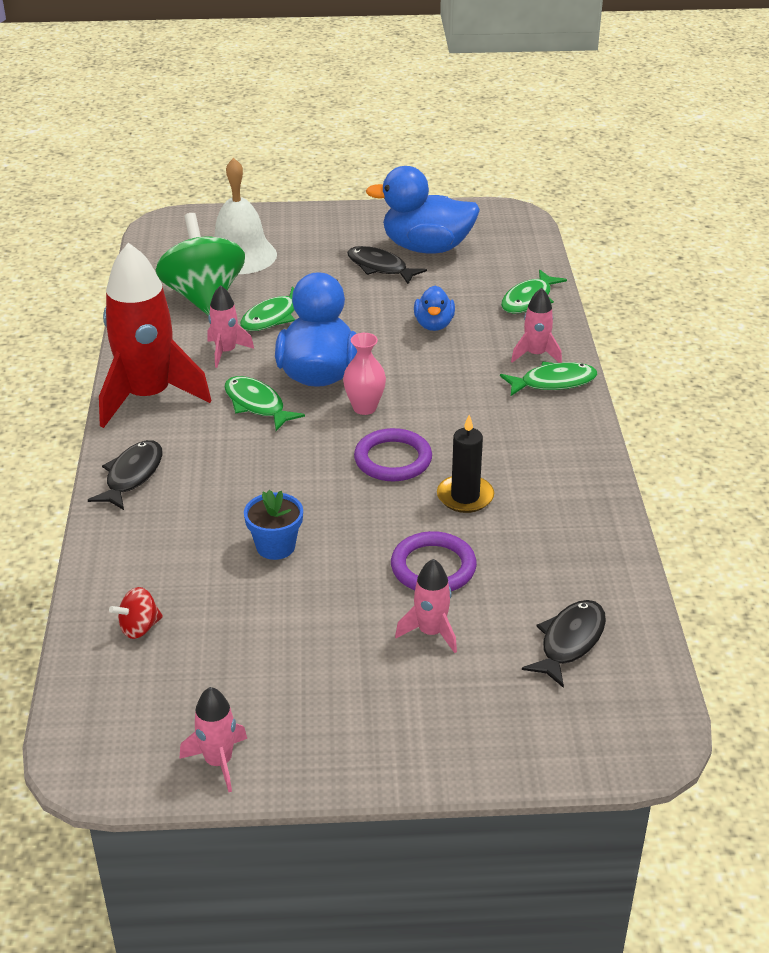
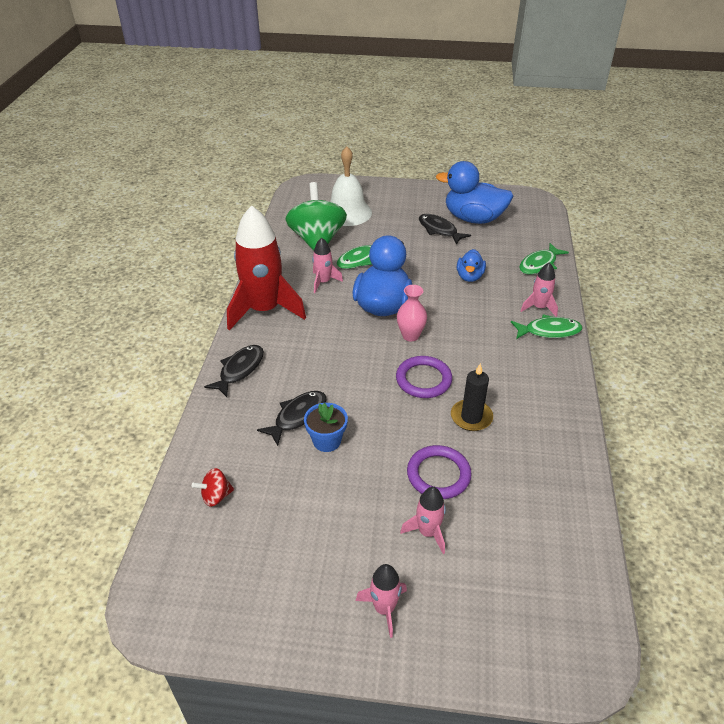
camera: 10 degrees right, 5 degrees up
pink rocket [179,687,247,792] -> pink rocket moved to [356,564,407,638]
green fish [224,376,305,431] -> none
black fish [522,600,606,688] -> black fish moved to [257,391,326,446]

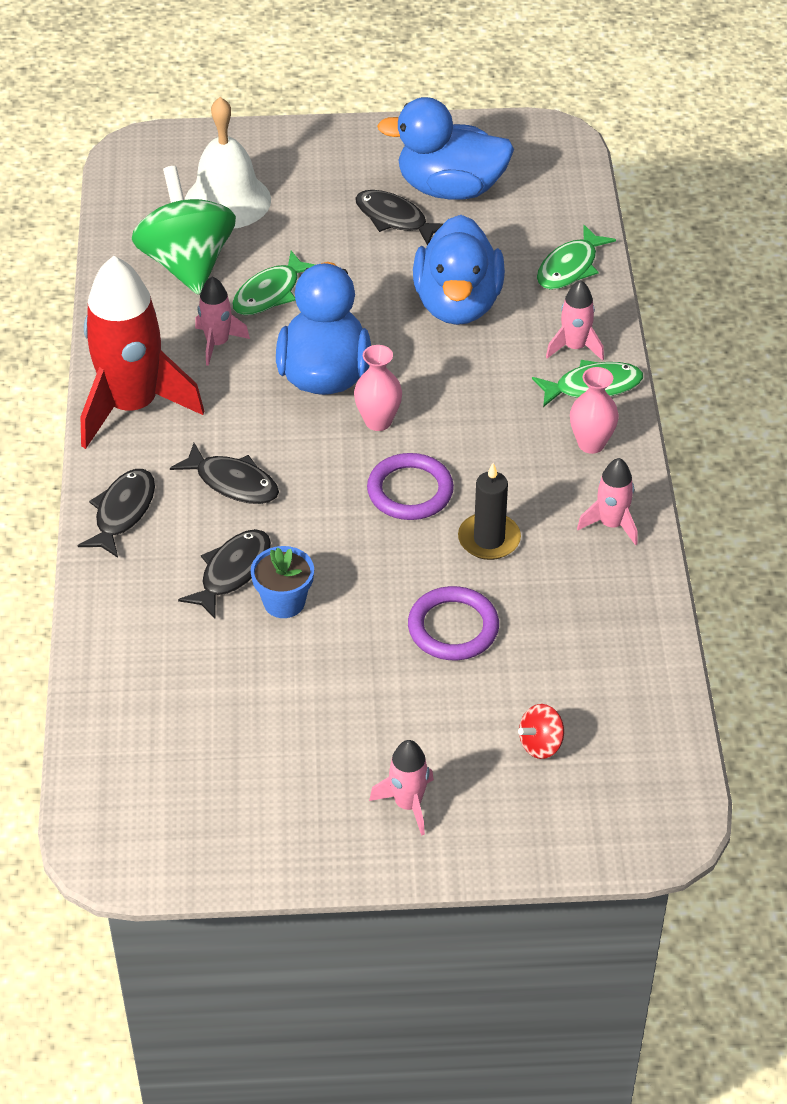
camera: 10 degrees left, 5 degrees up
red spinning top [192,468,234,507] -> red spinning top moved to [518,704,564,759]
pink rocket [400,487,446,554] -> pink rocket moved to [577,458,638,545]
blue duck [457,249,486,282] -> blue duck [413,215,505,325], size x1.90
none -> black fish [170,443,279,504]
none -> pink vase [570,367,619,454]

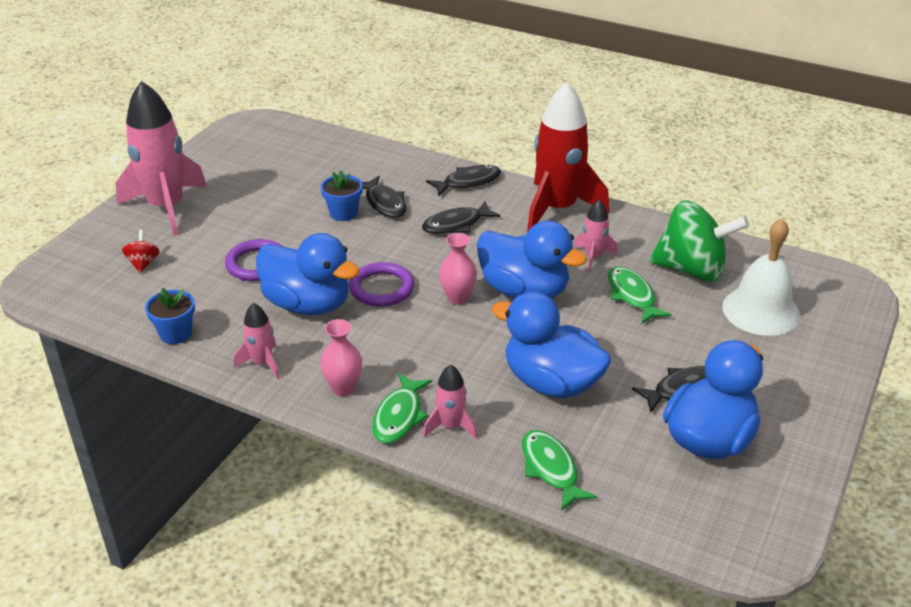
camera: 120 degrees right, 10 degrees down
black fish [77,469,155,558] -> black fish turned 75 degrees counterclockwise [426,165,501,196]
pink rocket [369,740,434,836] -> pink rocket [116,81,207,236], size x2.15
black candle [458,463,521,560] -> blue duck [256,233,360,315]
none -> blue flower pot [145,288,195,344]

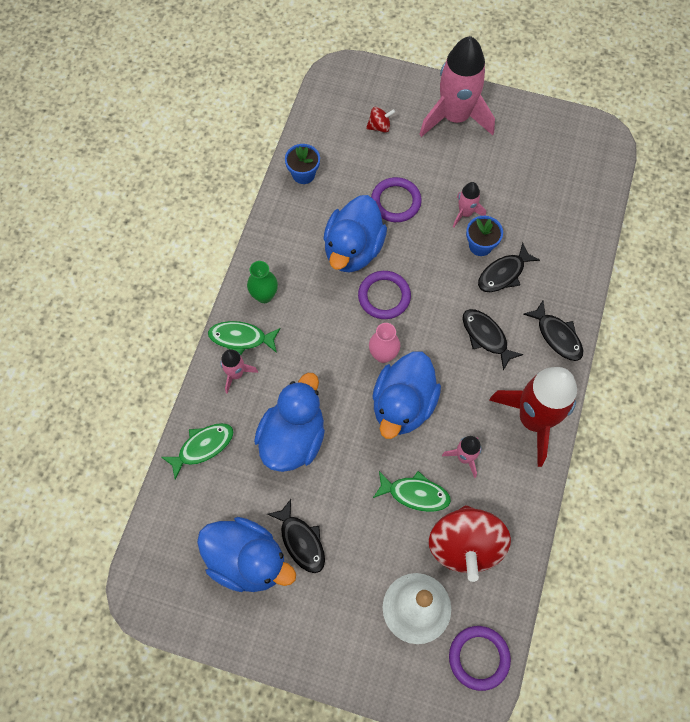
camera: 80 degrees right, 30 degrees up
pink rocket [234,303,279,379] -> pink rocket moved to [453,182,486,227]
pink vase [320,319,362,396] -> green vase [247,261,278,303]
green fish [608,267,672,324] -> green fish turned 45 degrees clockwise [373,471,451,512]
green spinning top [649,200,749,282] -> red spinning top [429,505,511,582]
none -> purple ring [449,626,511,691]

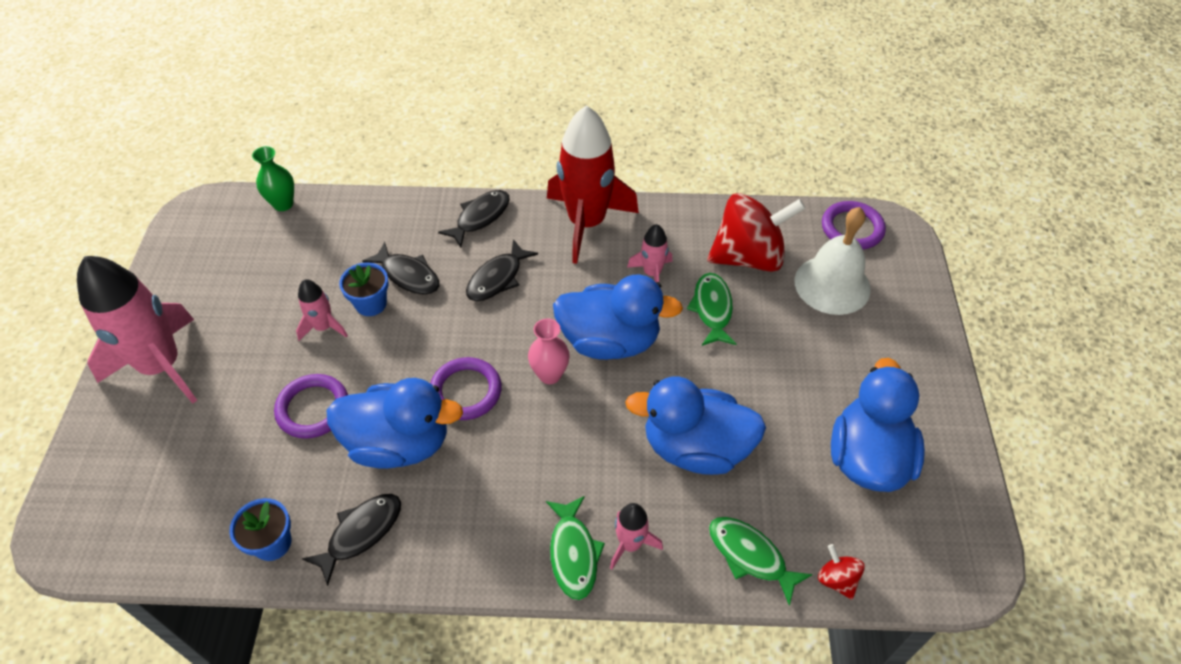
camera: 105 degrees left, 15 degrees down
green vase [247,261,278,303] -> green vase moved to [252,146,294,211]
black fish [267,499,325,573] -> black fish moved to [302,494,401,586]
red spinning top [366,107,395,132] -> red spinning top moved to [818,544,865,600]

